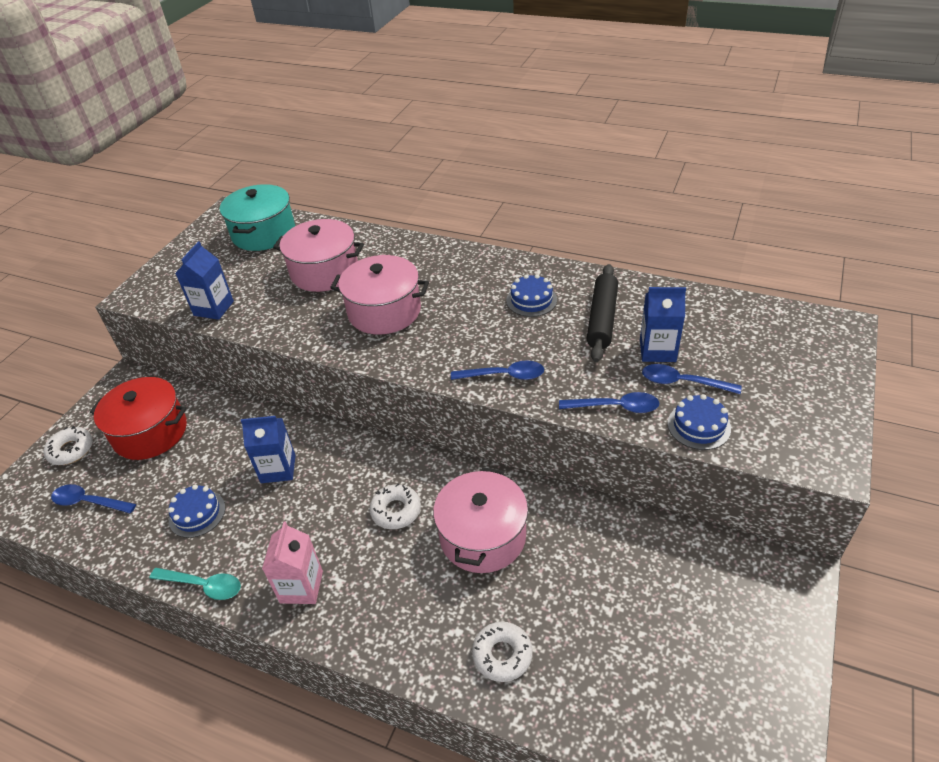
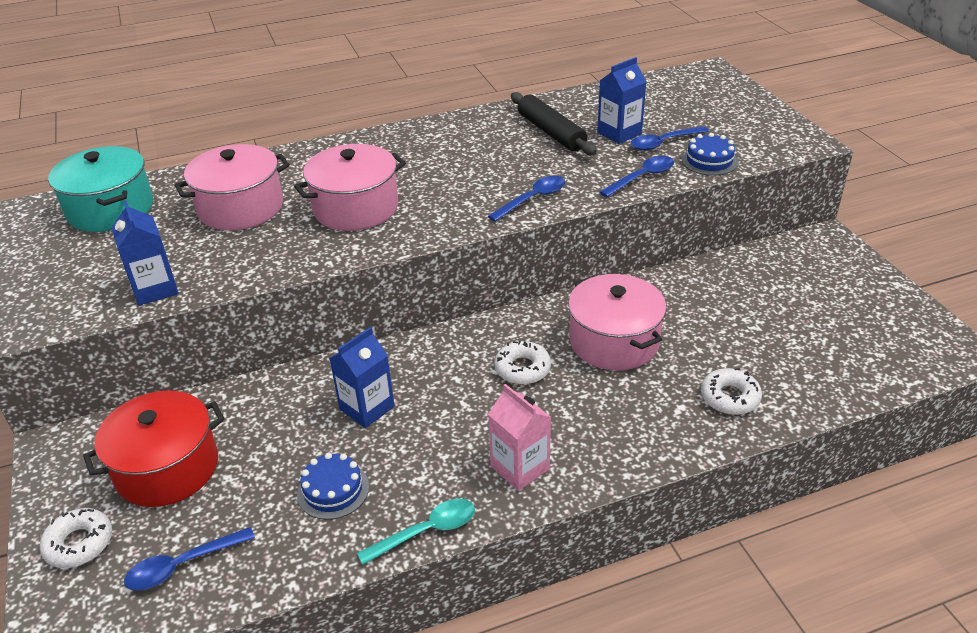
camera: 45 degrees left, 5 degrees down
blue cake [506,274,557,317] -> none

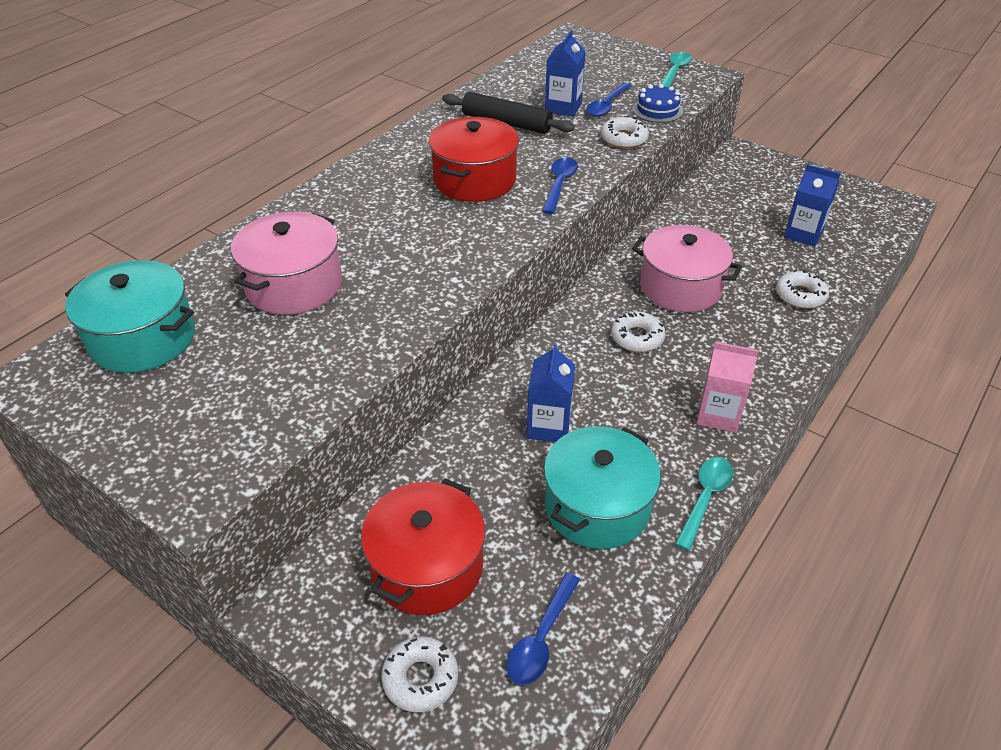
camera: 35 degrees left, 5 degrees up
blue carton [111,201,179,306] -> blue carton moved to [784,164,841,247]
pink pot [294,144,406,231] -> none
blue cake [297,453,369,520] -> turquoise pot [544,426,661,549]
blue spoon [600,156,674,197] -> white donut [601,116,649,149]
none -> red pot [429,117,519,202]
none -> turquoise spoon [661,52,692,87]

